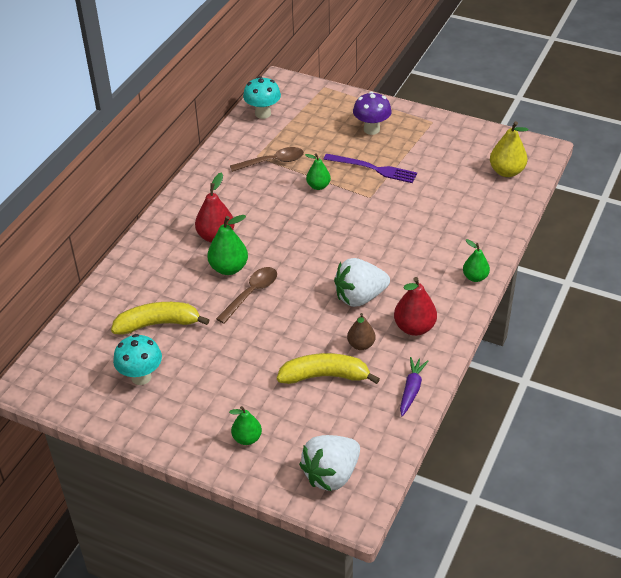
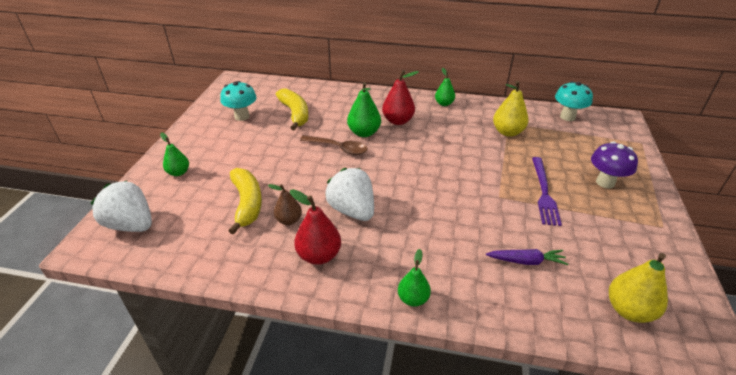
camera: 75 degrees right, 5 degrees down
brown spoon [230,147,304,172] -> yellow pear [493,81,529,137]
green pear [305,153,331,190] -> green pear moved to [435,68,455,106]
purple carrot [400,357,428,416] -> purple carrot moved to [486,249,568,265]

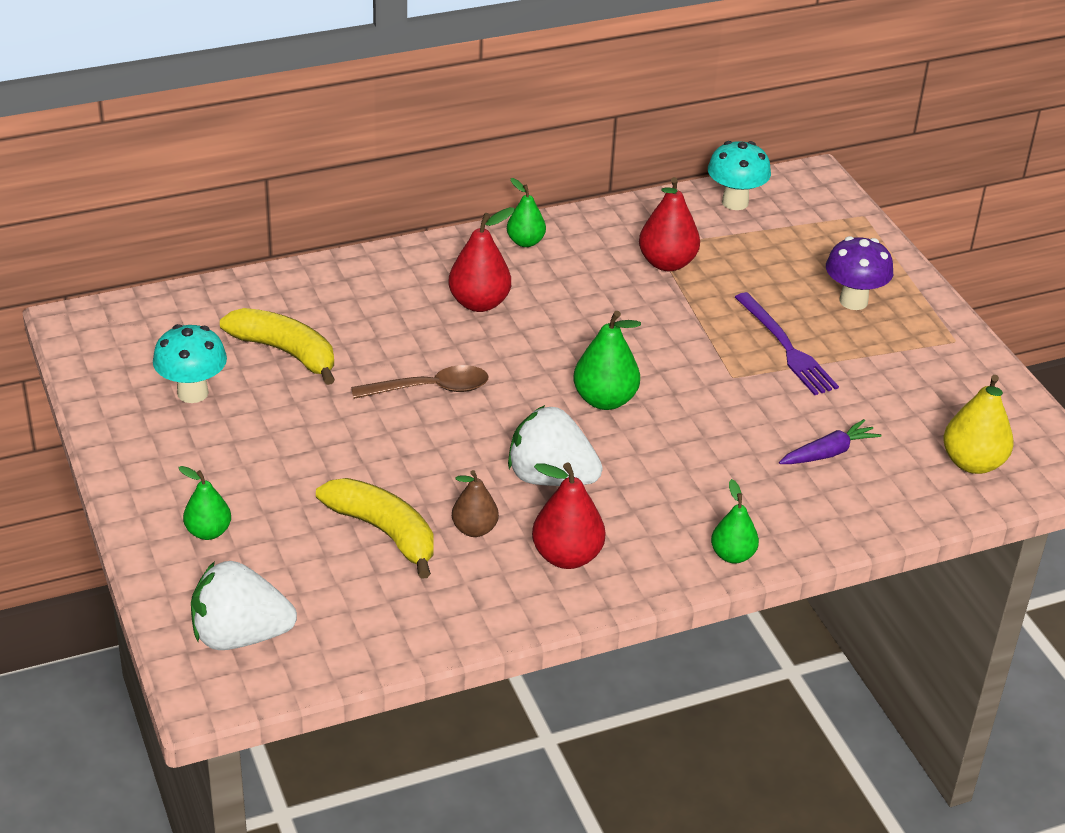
camera: 35 degrees left, 0 degrees up
green pear [347,82,381,137] -> green pear moved to [573,311,641,410]
yellow pear [493,81,529,137] -> red pear [639,177,700,271]

